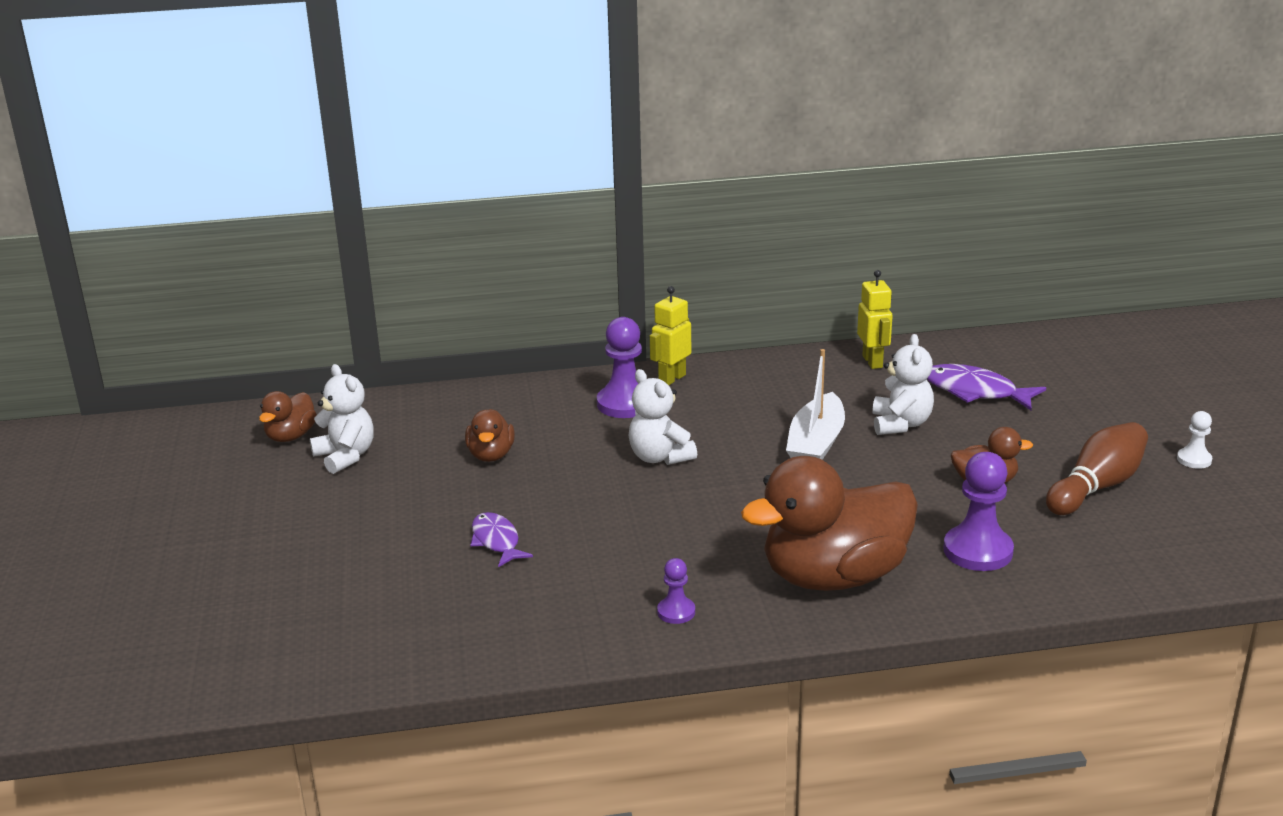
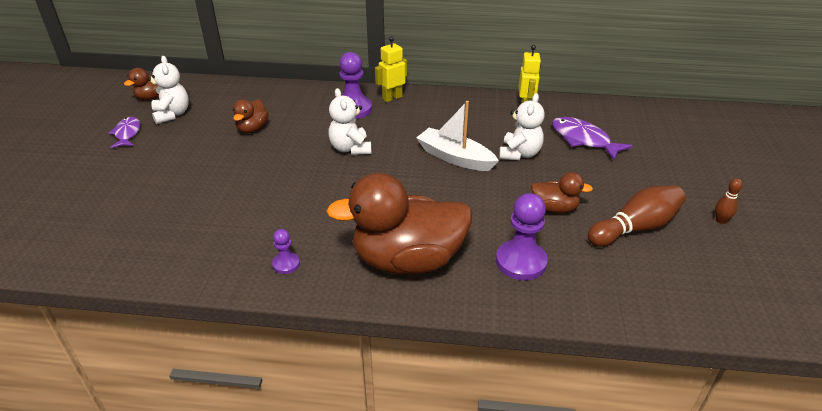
camera: 15 degrees right, 10 degrees up
purple fish [470,512,533,567] -> purple fish moved to [109,117,140,148]
white boat [786,349,845,460] -> white boat turned 90 degrees clockwise [416,101,499,171]
white pawn [1177,411,1212,469] -> brown bowling pin [715,178,742,224]

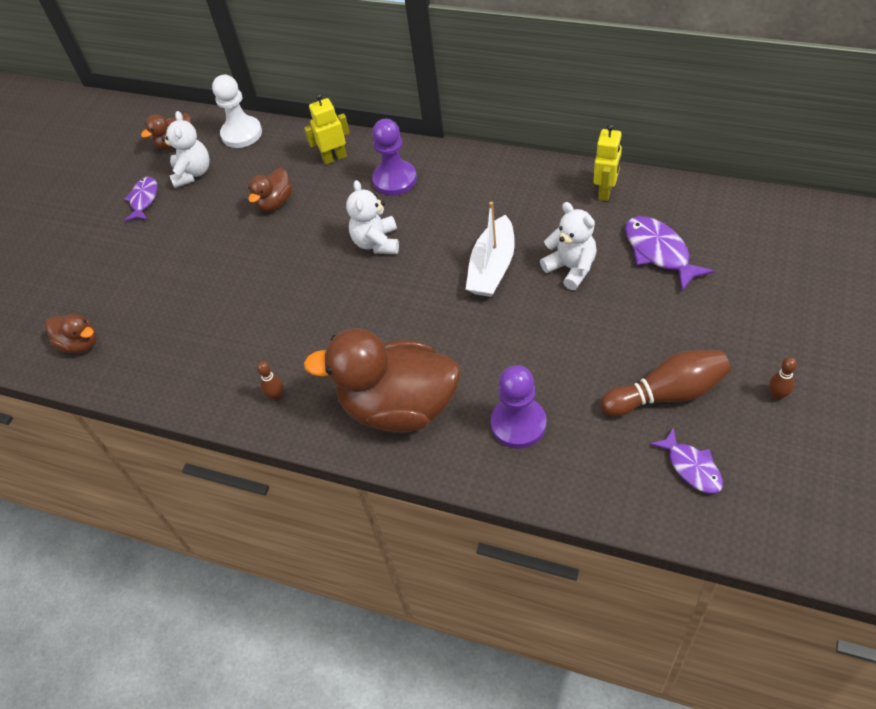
camera: 20 degrees right, 15 degrees up
purple pawn [272,229,300,274] -> brown bowling pin [257,361,283,401]
yellow robot [375,36,407,102] -> yellow robot moved to [304,94,350,165]
white boat [416,101,499,171] -> white boat turned 120 degrees counterclockwise [466,202,515,297]
white teddy bear [499,93,545,160] -> white teddy bear turned 75 degrees counterclockwise [540,202,597,290]
brown duck [531,172,593,213] -> brown duck moved to [46,314,97,353]
none -> white pawn [212,75,262,148]
none -> purple fish [650,427,723,494]

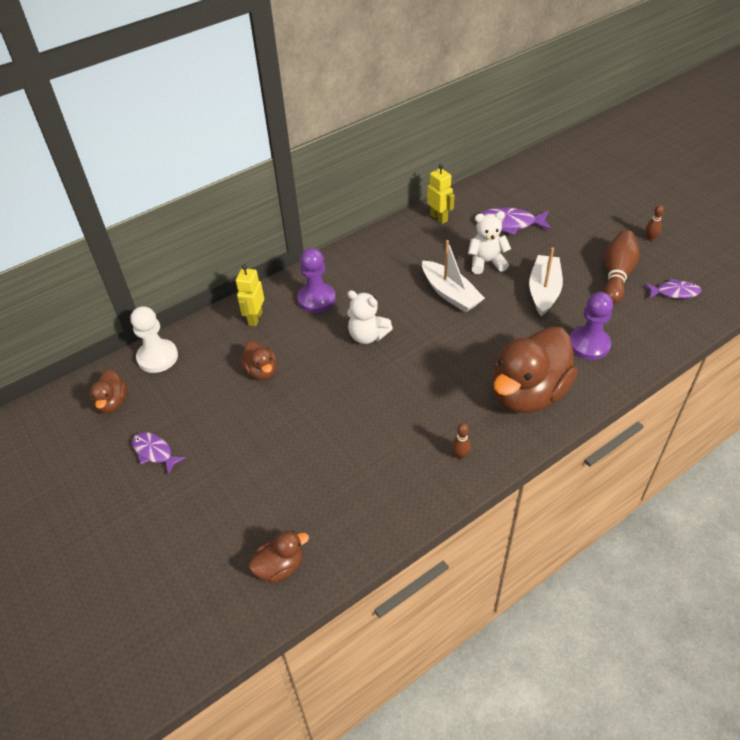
camera: 60 degrees left, 5 degrees down
white teddy bear [162,111,210,188] -> none
none -> white boat [529,247,563,317]

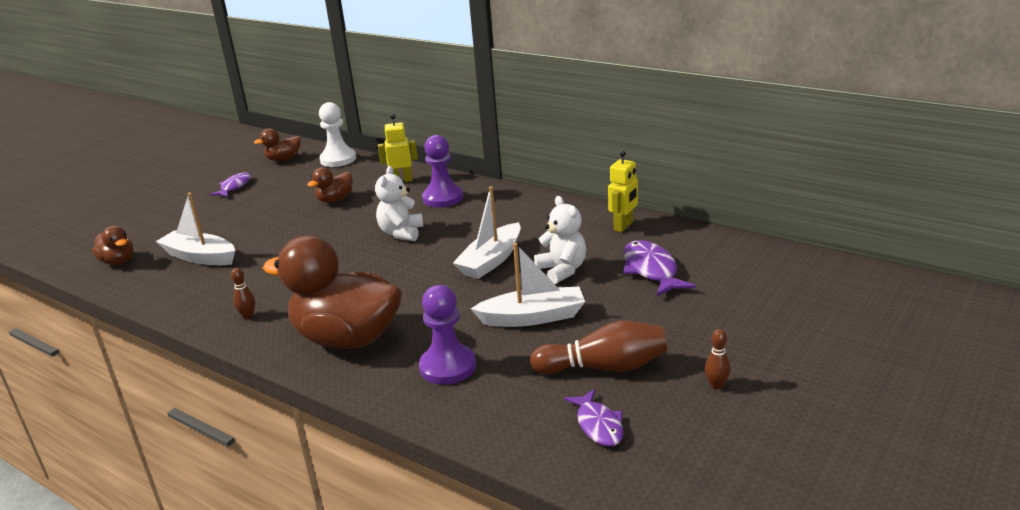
camera: 70 degrees right, 20 degrees down
none -> white boat [156,193,235,265]

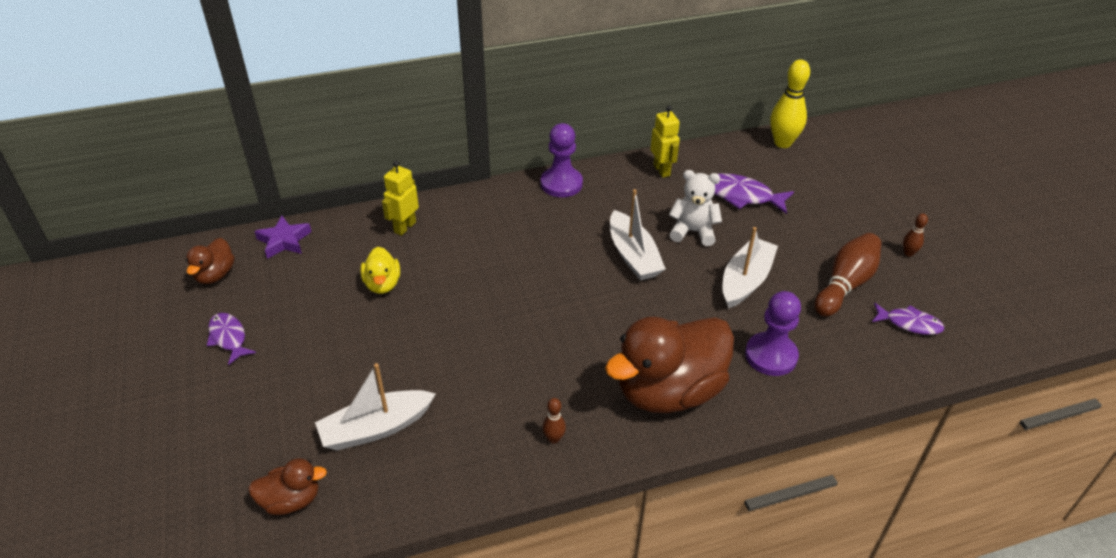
camera: 55 degrees left, 15 degrees up
brown duck [308,167,353,203] -> yellow duck [360,247,400,294]
white pawn [319,102,356,167] -> purple star [254,216,312,259]
white teddy bear [375,166,423,241] -> none
purple pawn [422,135,463,208] -> purple pawn moved to [541,123,583,197]
none -> yellow bowling pin [770,59,810,148]

